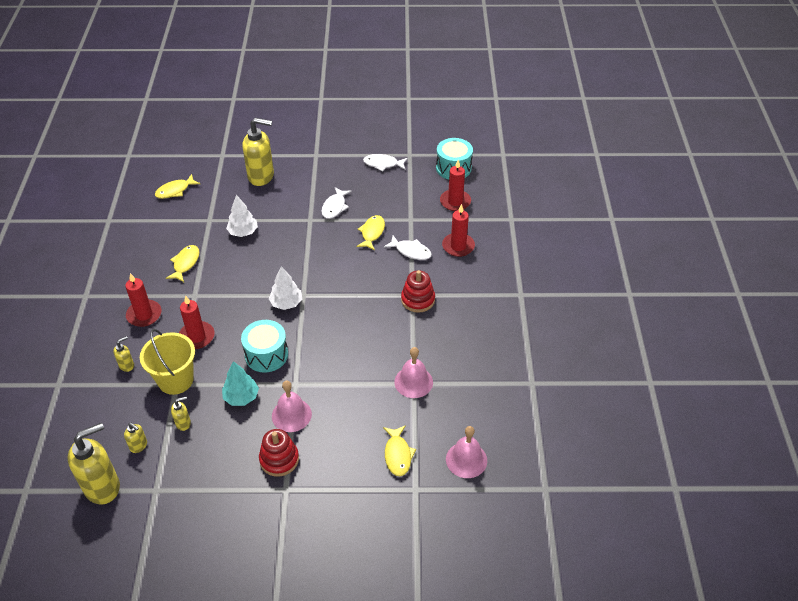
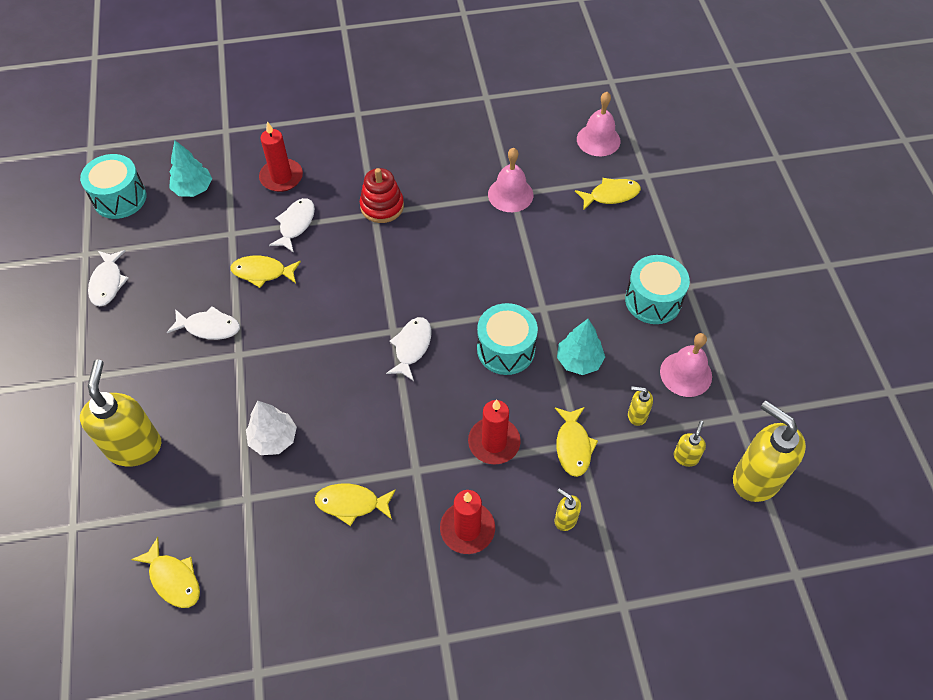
camera: 100 degrees left, 10 degrees up
yellow bucket [140,329,195,395] -> yellow fish [555,407,598,477]
yellow soap dispenser [171,396,191,431] -> yellow soap dispenser turned 45 degrees counterclockwise [628,386,653,426]
red stacking toy [259,429,299,477] -> turquoise drum [625,255,690,324]
white tree [269,266,302,310] -> white fish [386,317,432,381]
pink bell [272,381,312,432] -> pink bell moved to [660,333,712,397]
red candle [440,160,471,211] -> turquoise tree [169,140,212,197]

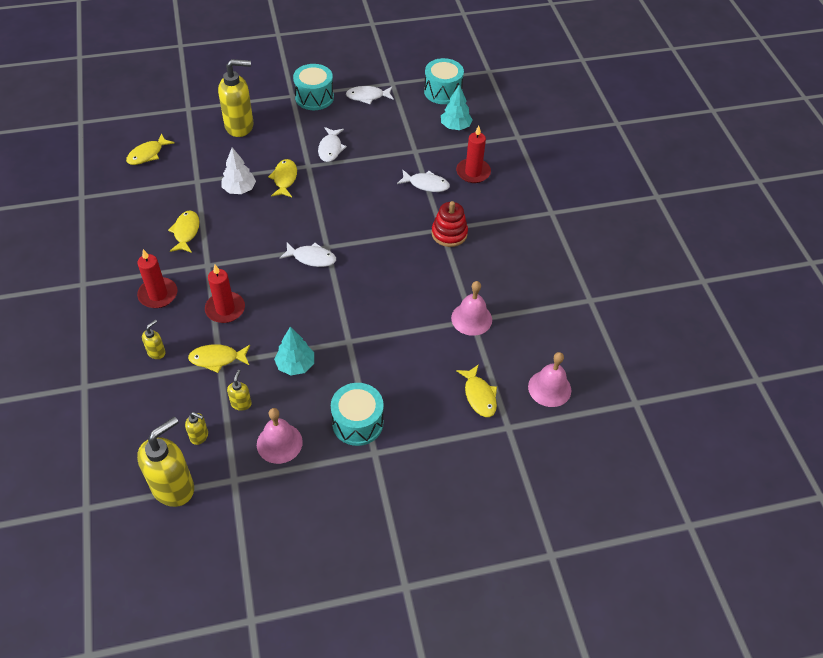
camera: 85 degrees right, 5 degrees down
yellow fish [231,256,301,288] -> yellow fish moved to [268,159,297,197]
turquoise drum [477,303,538,375] -> turquoise drum moved to [293,64,334,110]

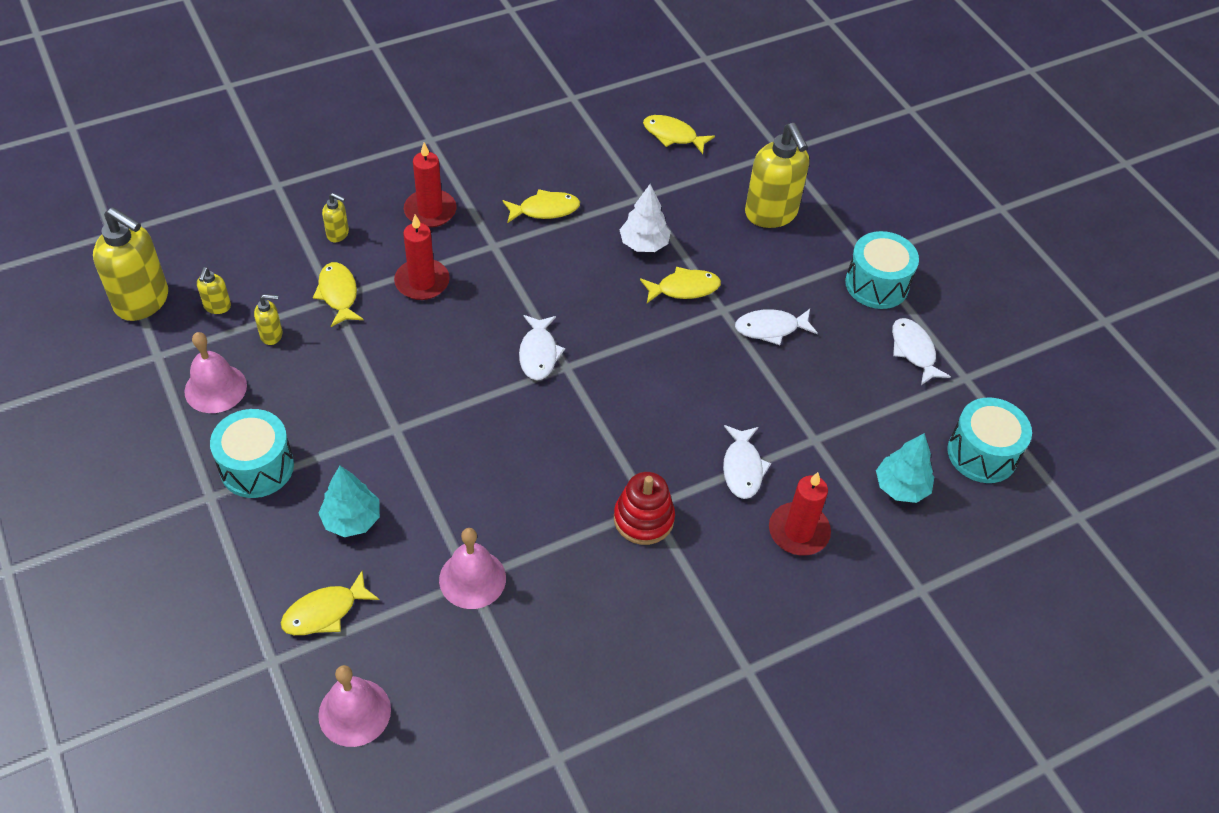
camera: 75 degrees right, 0 degrees up
turquoise tree [274,327,314,375] -> turquoise tree moved to [319,466,380,537]

